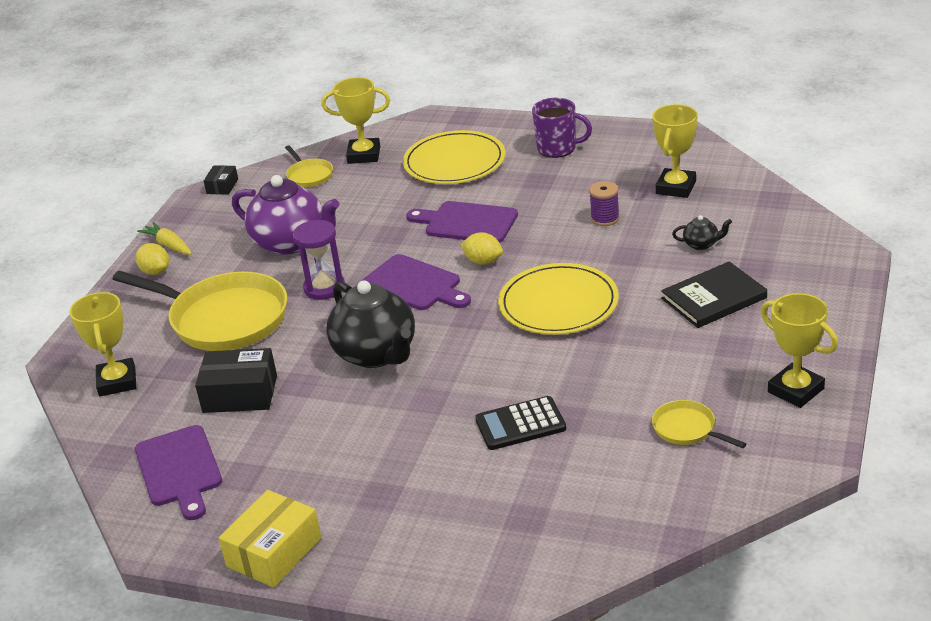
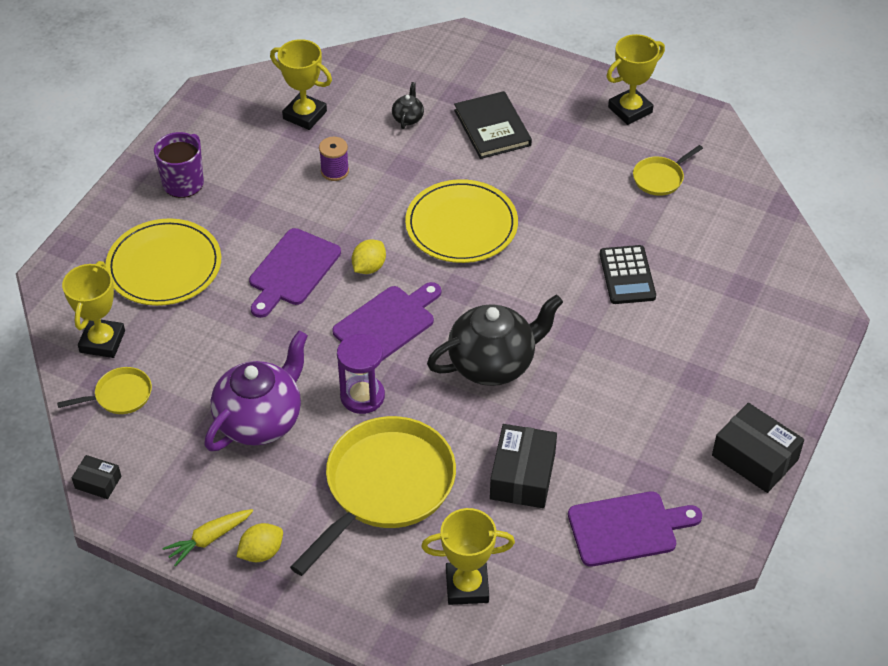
camera: 85 degrees left, 15 degrees up
yellow box [219,490,321,588] -> black box [712,403,804,493]

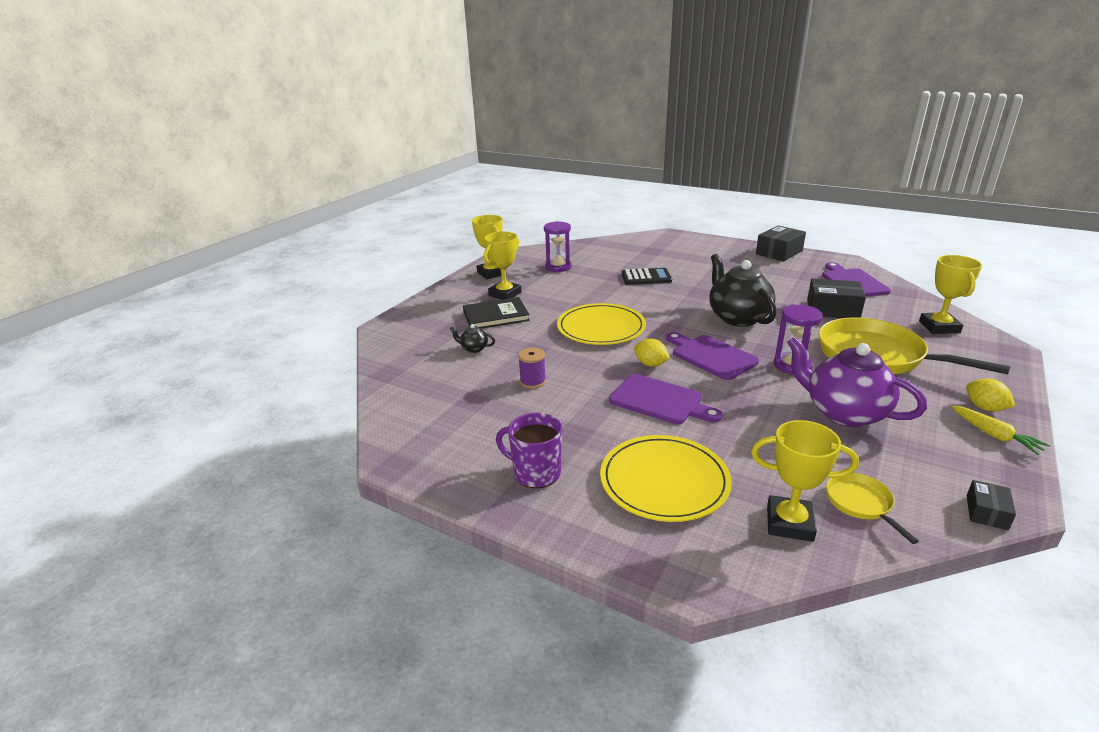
camera: 85 degrees left, 20 degrees down
yellow trophy [270,39,332,130] -> yellow trophy moved to [484,231,522,300]
yellow pan [633,145,703,196] -> purple hourglass [544,221,572,272]

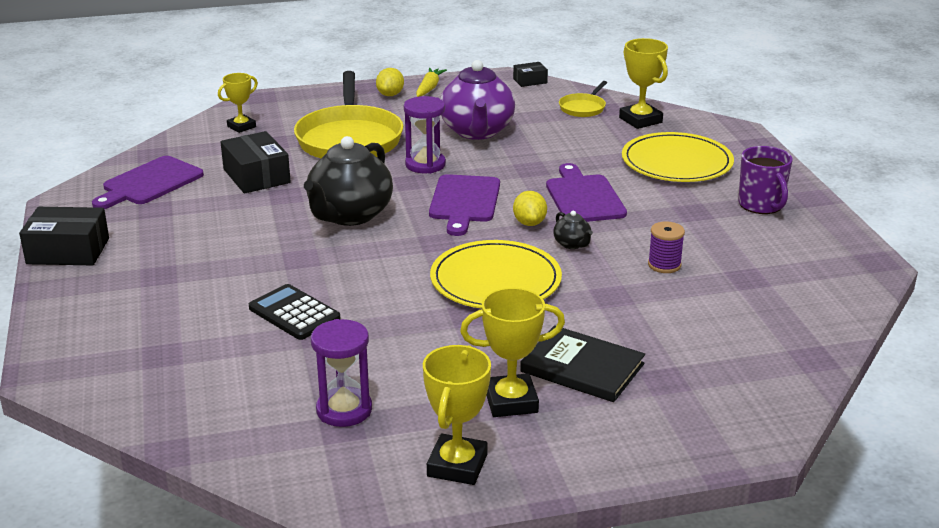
camera: 135 degrees left, 0 degrees up
black teapot [450,324,495,353] -> black teapot moved to [553,211,593,249]
yellow trophy [919,255,982,334] -> yellow trophy [218,73,258,133], size x0.66

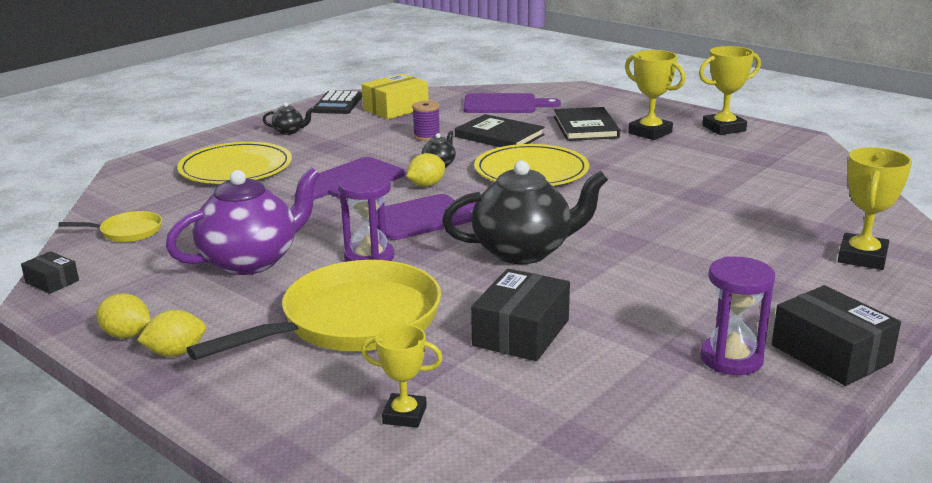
camera: 125 degrees left, 5 degrees down
purple cutting board [92,156,204,209] -> purple cutting board moved to [463,93,561,113]
black calculator [249,284,341,340] -> black calculator moved to [313,91,362,114]
purple hourglass [311,319,372,427] -> purple hourglass moved to [700,256,775,375]
yellow carrot [416,68,447,97] -> yellow lemon [96,293,151,338]
yellow trophy [619,38,668,129] -> yellow trophy moved to [838,147,912,270]
purple mug [738,146,793,214] -> black teapot [263,102,314,135]
none -> yellow box [362,74,429,119]
none -> black book [455,114,545,147]

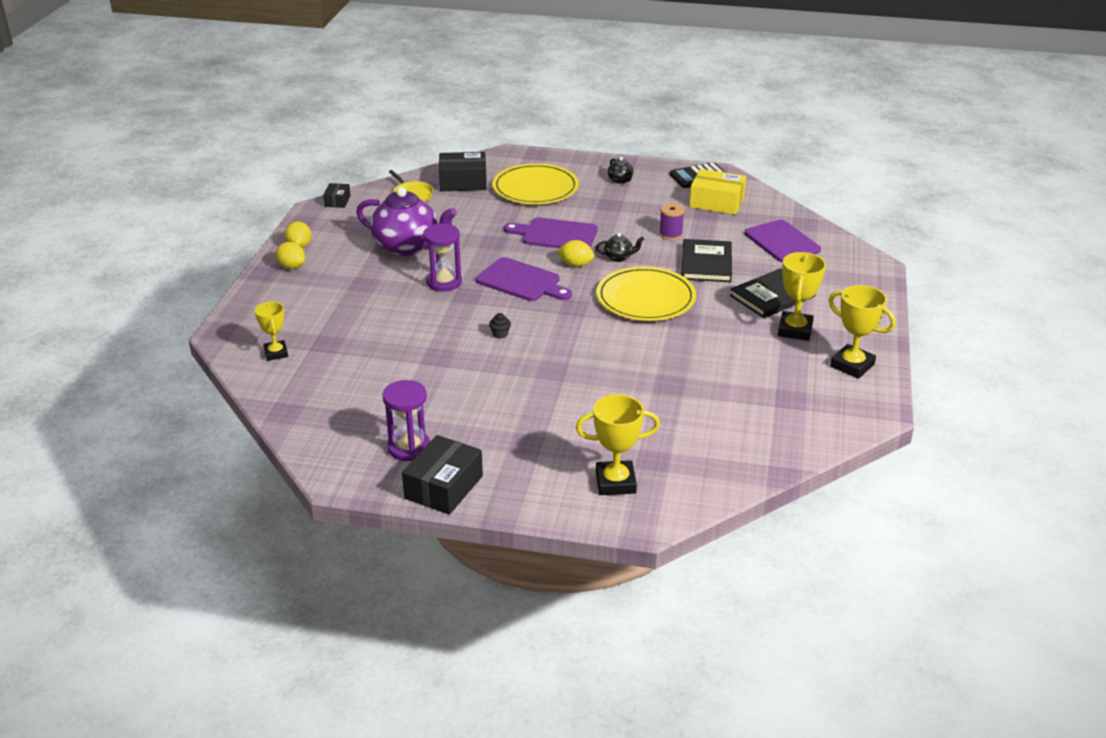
camera: 60 degrees right, 10 degrees up
yellow pan [187,260,441,360] -> none
black teapot [442,160,608,264] -> black cupcake [489,313,511,339]
black box [471,269,570,361] -> black box moved to [439,152,487,191]

